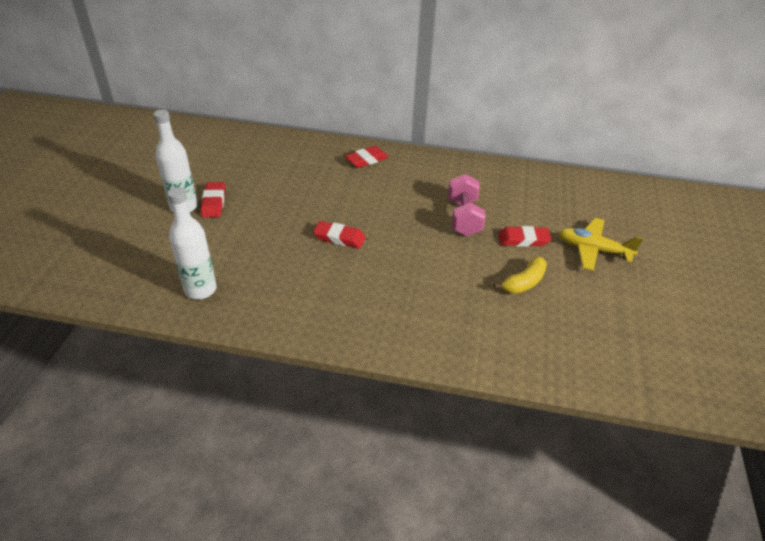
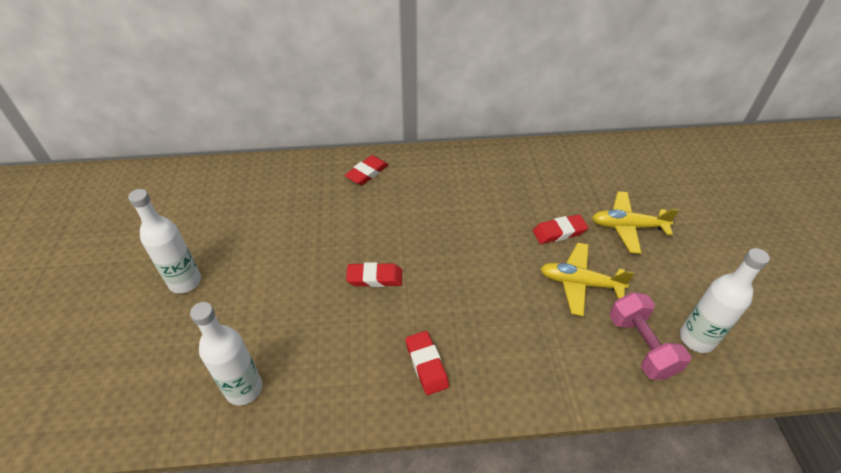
camera: 15 degrees left, 5 degrees up
red eraser [201,182,225,218] -> red eraser moved to [405,331,449,395]
pink dumbbell [448,174,486,236] -> pink dumbbell moved to [609,292,691,380]
yellow banana [494,257,547,294] -> yellow plane [541,243,634,316]
none -> white bottle [680,248,770,353]

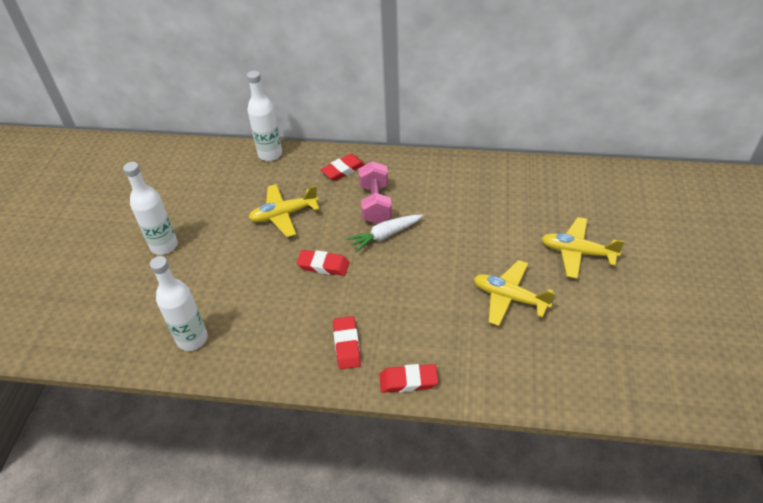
camera: 15 degrees right, 0 degrees up
red eraser [533,214,588,244] -> red eraser moved to [380,364,438,393]
pink dumbbell [609,292,691,380] -> pink dumbbell moved to [359,161,392,224]
white bottle [680,248,770,353] -> white bottle moved to [247,71,282,161]
none -> yellow plane [249,184,319,237]
none -> white carrot [347,215,423,252]

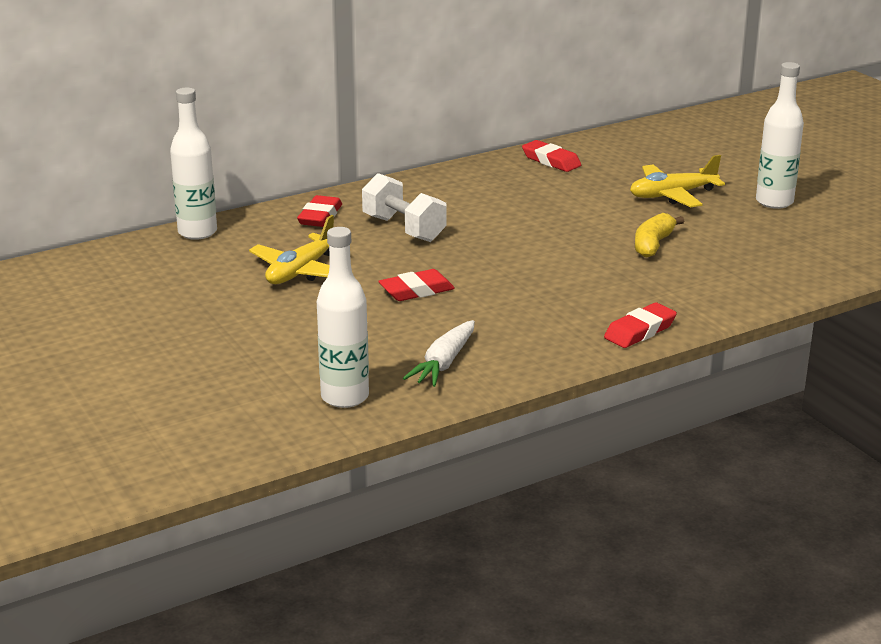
camera: 40 degrees left, 20 degrees down
white bottle [123,162,178,255] -> white bottle moved to [756,62,804,209]
red eraser [333,316,361,369] -> red eraser moved to [522,140,581,172]
white carrot [347,215,423,252] -> white carrot moved to [403,320,475,387]
pink dumbbell [359,161,392,224] -> white dumbbell [362,173,447,242]
yellow plane [474,260,555,326] -> yellow banana [635,213,684,258]

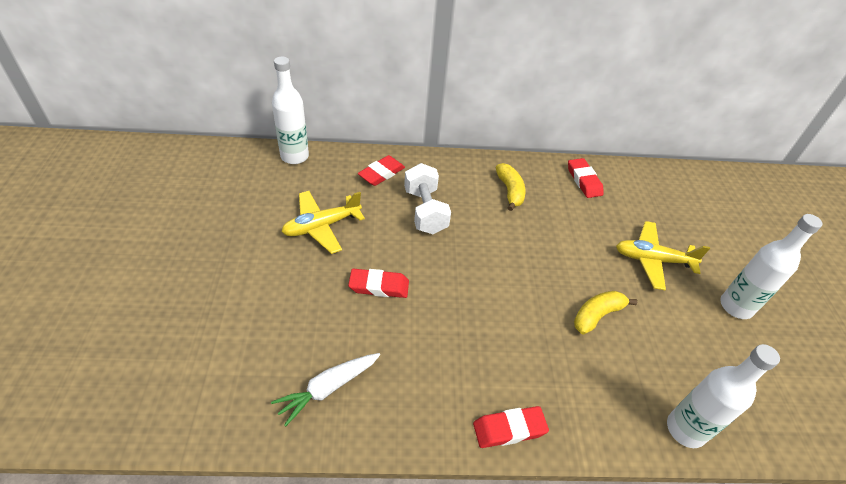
camera: 25 degrees right, 20 degrees up
white bottle [317,227,369,408] -> white bottle moved to [667,344,780,448]
none -> yellow banana [495,163,526,211]

